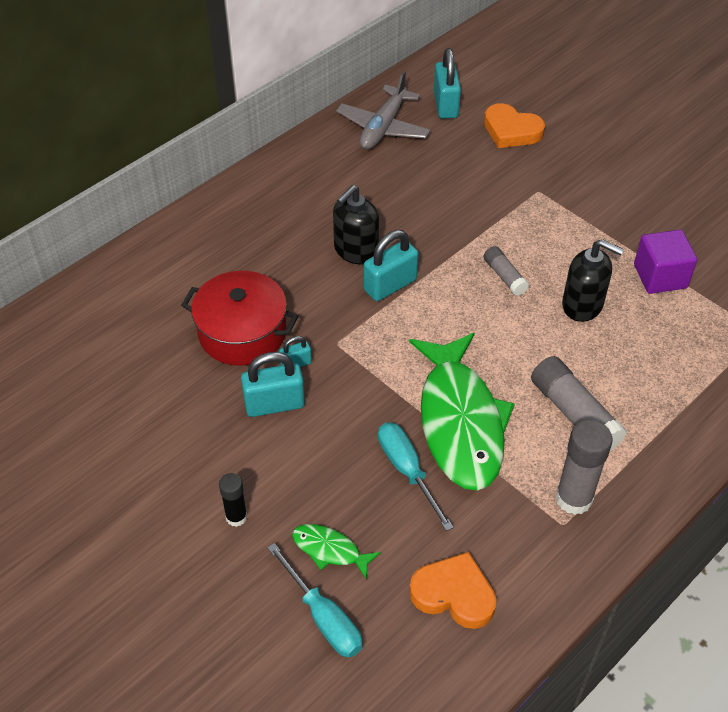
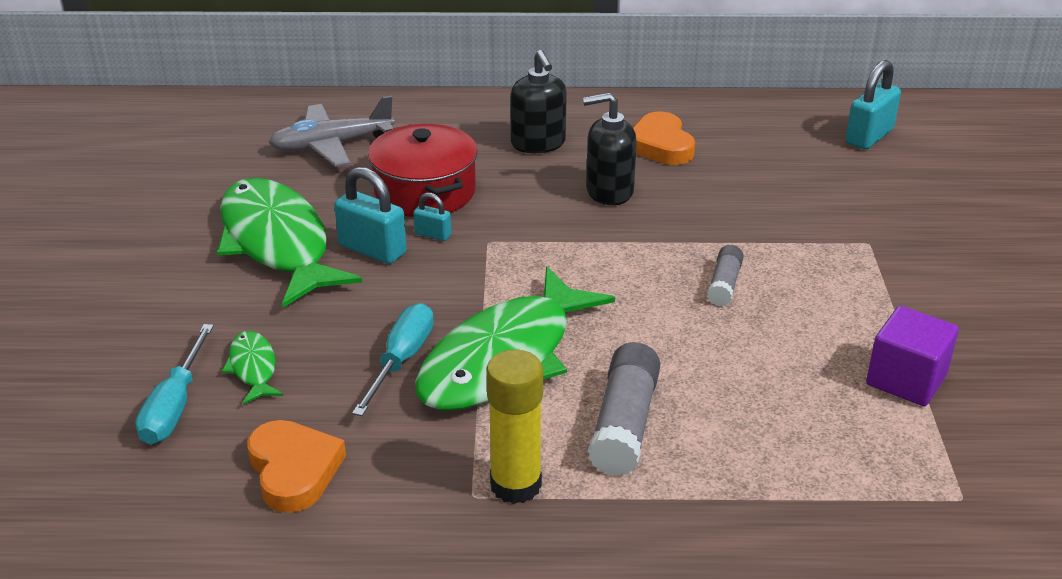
camera: 45 degrees right, 15 degrees down
black glue stick [219,473,247,527] -> none
grey plane [336,71,431,149] -> grey plane moved to [269,95,395,167]
turquoise padlock [364,230,418,301] -> none
orange heart [484,103,545,148] -> orange heart moved to [633,111,695,165]
grey glue stick [555,420,613,515] -> yellow glue stick [486,349,543,504]
black soap dispenser [562,239,624,322] -> black soap dispenser moved to [510,50,567,153]
none -> green fish [217,178,362,308]

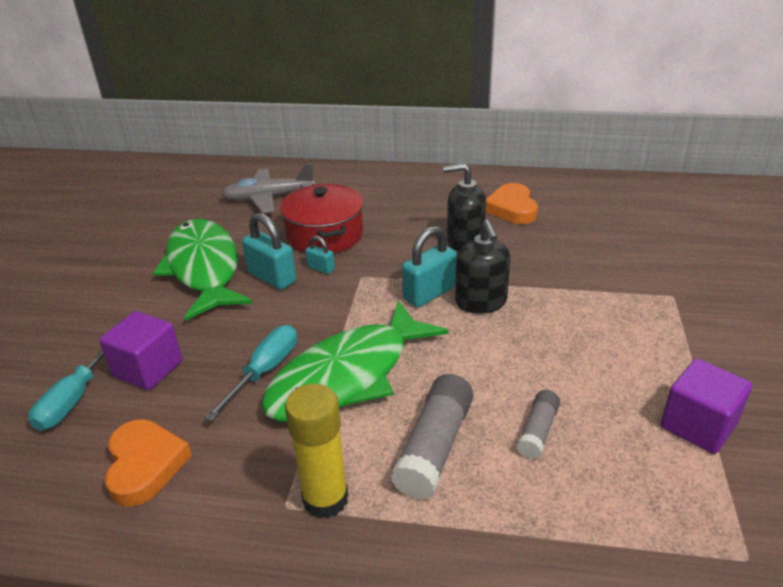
camera: 10 degrees right, 0 degrees up
green fish [222,331,284,404] -> purple cube [99,311,182,390]
black soap dispenser [510,50,567,153] -> black soap dispenser moved to [455,220,511,314]
grey glue stick [707,245,744,306] -> grey glue stick moved to [517,390,560,459]
turquoise padlock [845,60,901,150] -> turquoise padlock moved to [402,226,457,307]

